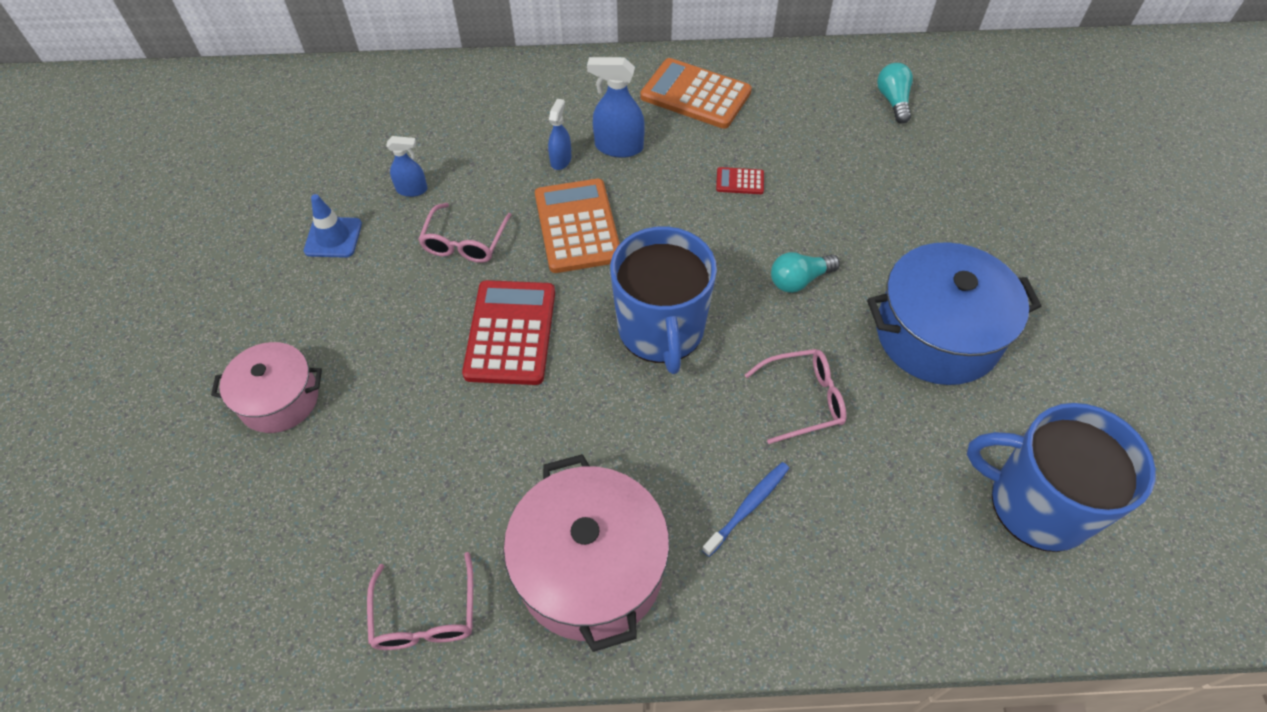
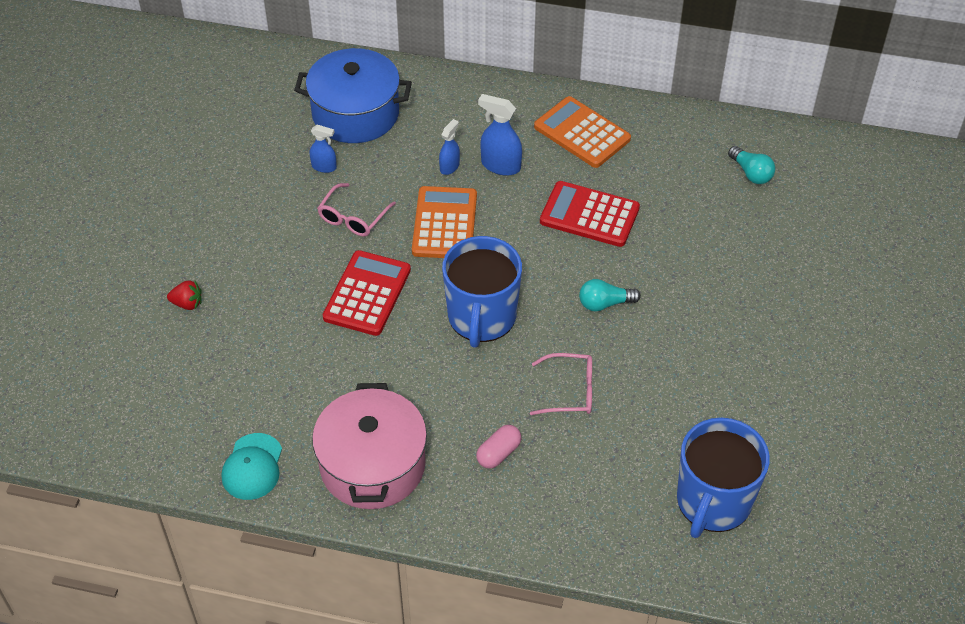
camera: 15 degrees right, 5 degrees down
pink pot [211,342,322,433] -> red strawberry [167,280,202,310]
blue traffic cone [304,194,362,258] -> none
pink glasses [367,552,473,650] -> turquoise cap [222,433,282,500]
blue toothbrush [702,462,789,557] -> pink capsule [476,425,521,469]
red calculator [716,167,764,194] -> red calculator [540,181,640,247], size x2.22
blue pot [867,242,1041,385] -> blue pot moved to [294,48,412,143]
turquoise light bulb [877,63,913,124] -> turquoise light bulb turned 135 degrees clockwise [728,146,775,184]
blue mug [967,403,1156,552] -> blue mug turned 105 degrees counterclockwise [677,418,770,538]

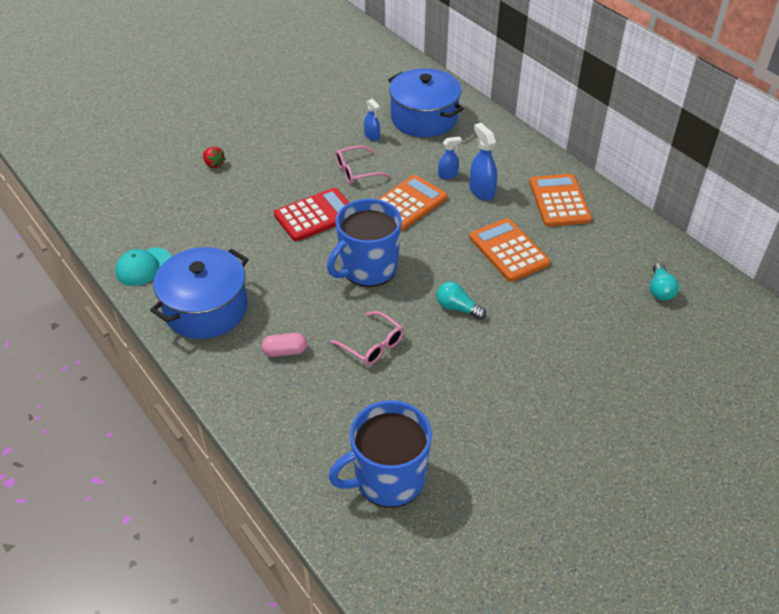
camera: 40 degrees right, 5 degrees down
pink pot [312,383,427,509] -> blue pot [150,247,249,339]
red calculator [540,181,640,247] -> orange calculator [469,218,550,282]

